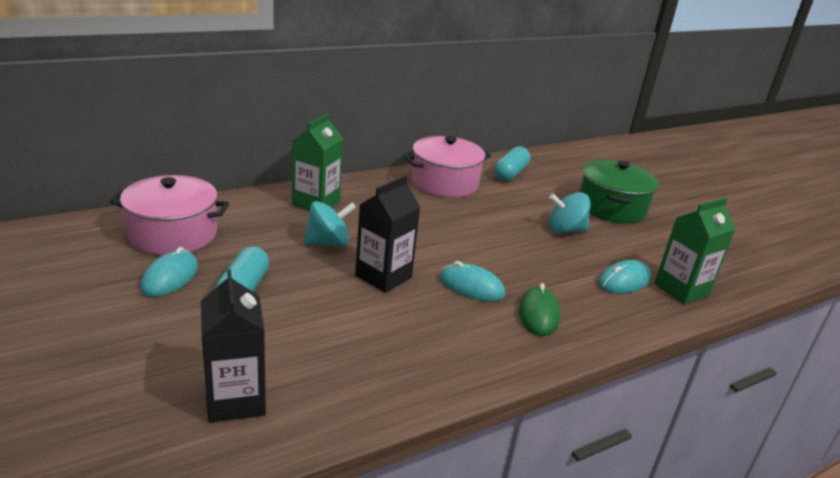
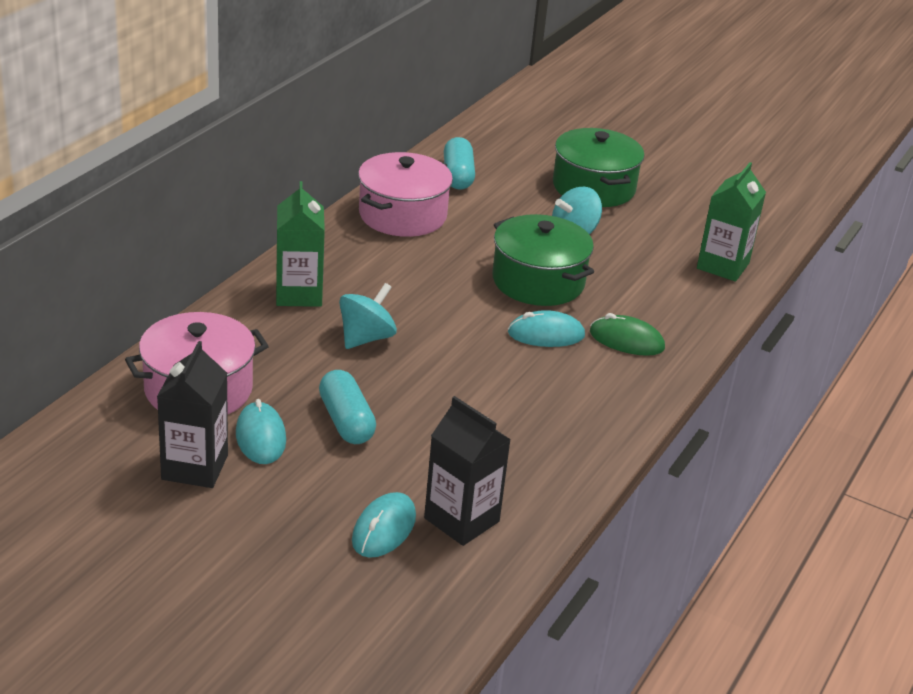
camera: 30 degrees left, 5 degrees up
black carton [355,175,420,293] -> black carton moved to [157,341,228,488]
green mouse [519,283,560,336] -> green mouse turned 45 degrees counterclockwise [590,313,665,356]
turquoise mouse [599,260,651,294] -> turquoise mouse moved to [352,492,416,558]
none -> green pot [492,214,594,306]

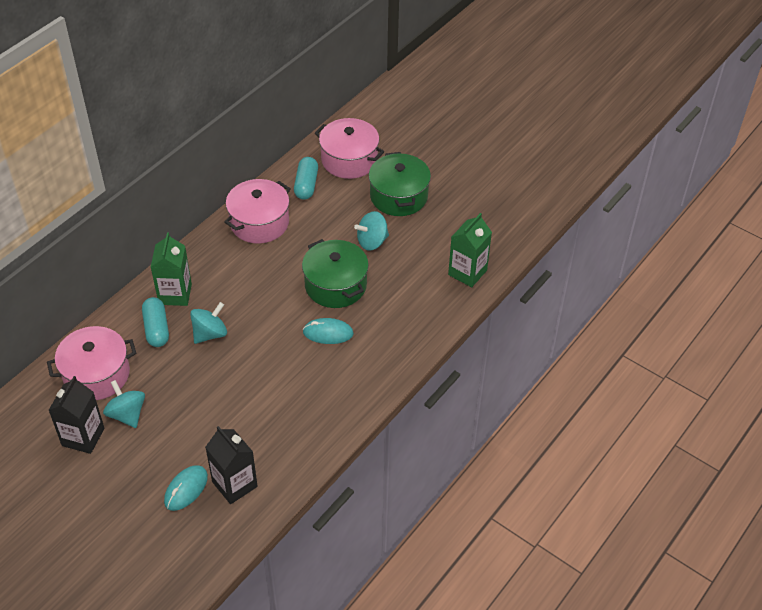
camera: 10 degrees right, 15 degrees up
turquoise mouse [236,399,286,464] -> turquoise spinning top [103,380,145,428]
turquoise capsule [319,370,376,444] -> turquoise capsule moved to [142,297,169,347]
green mouse [590,313,665,356] -> none
none -> pink pot [315,118,385,179]

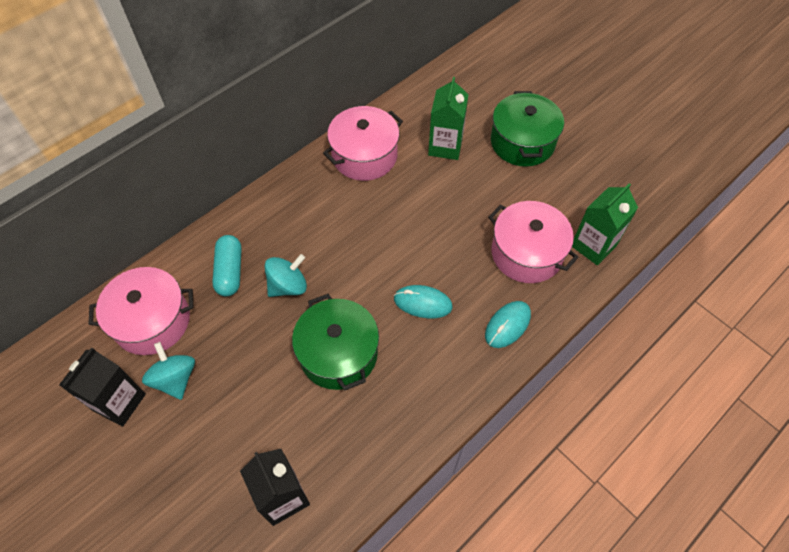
camera: 10 degrees right, 10 degrees up
green carton [151,233,192,306] -> green carton moved to [428,77,469,160]
turquoise mouse [164,465,208,511] -> turquoise mouse moved to [485,301,531,348]
turquoise capsule [294,157,318,200] -> none
green pot [302,239,369,308] -> green pot moved to [292,294,379,390]
pink pot [315,118,385,179] -> pink pot moved to [488,201,579,283]
turquoise spinning top [354,211,389,251] -> none

